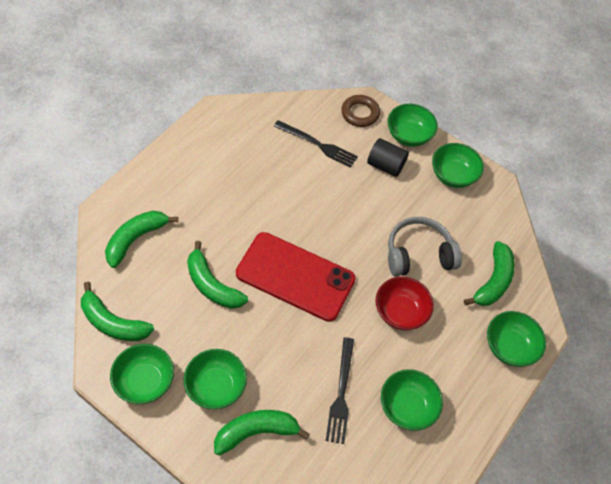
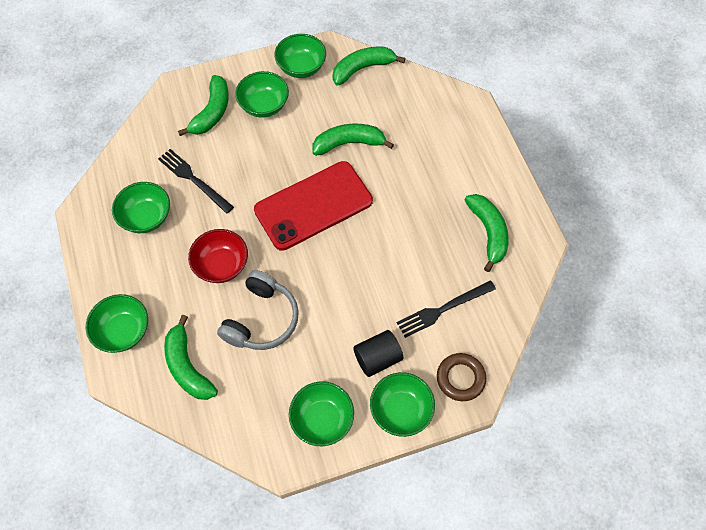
camera: 130 degrees right, 5 degrees up
green banana [105,211,178,268] -> green banana moved to [465,194,509,272]

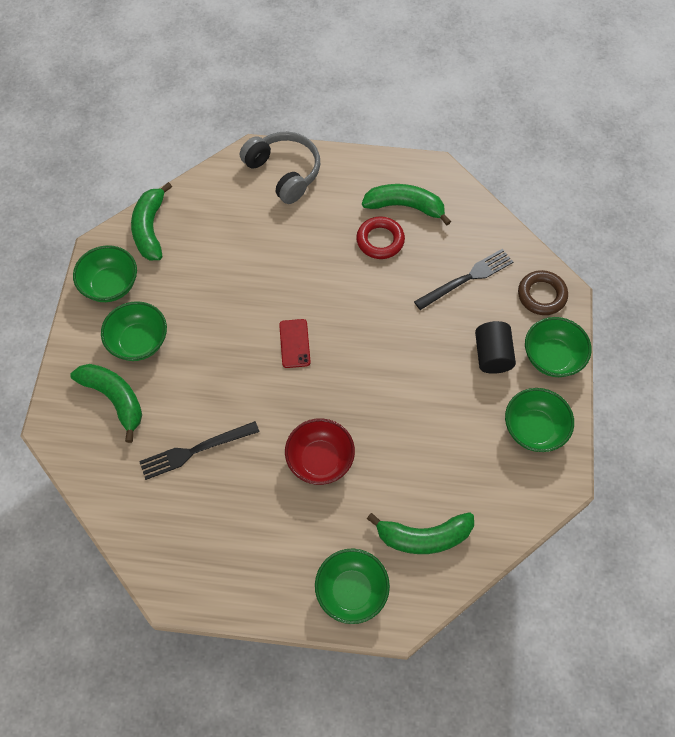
camera: 65 degrees left, 0 degrees up
green bowl [112,182,170,233] -> none
grey headphones [217,270,299,350] -> grey headphones moved to [240,132,320,204]
red phone [254,161,373,251] -> red phone [279,319,311,368], size x0.41
green banana [313,124,394,156] -> none
black fork [397,280,496,338] -> black fork turned 120 degrees counterclockwise [414,249,513,310]
none -> red ring [356,216,405,259]

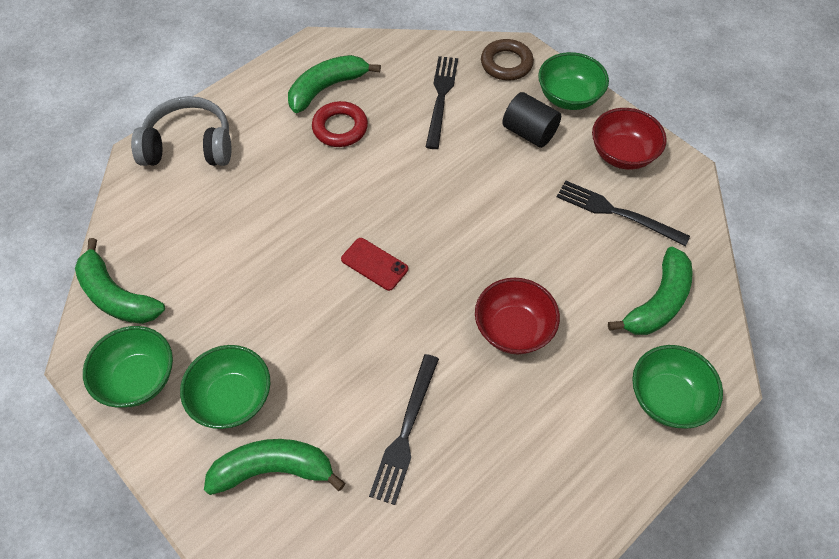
camera: 50 degrees left, 5 degrees down
green bowl [505,388,574,452] -> red bowl [592,108,667,170]
none -> black fork [557,181,690,246]

